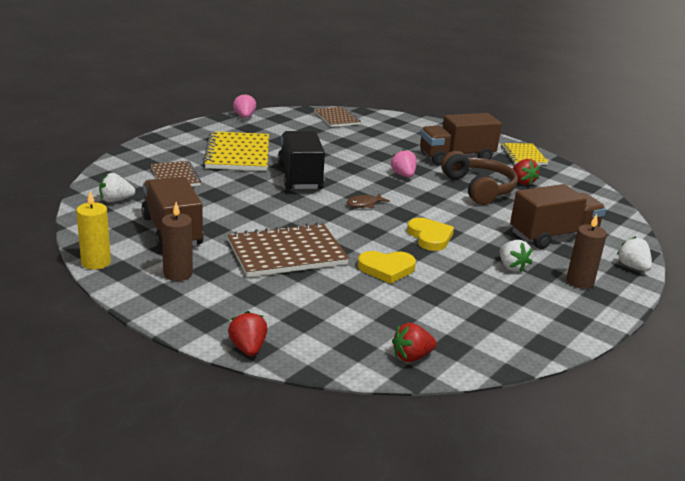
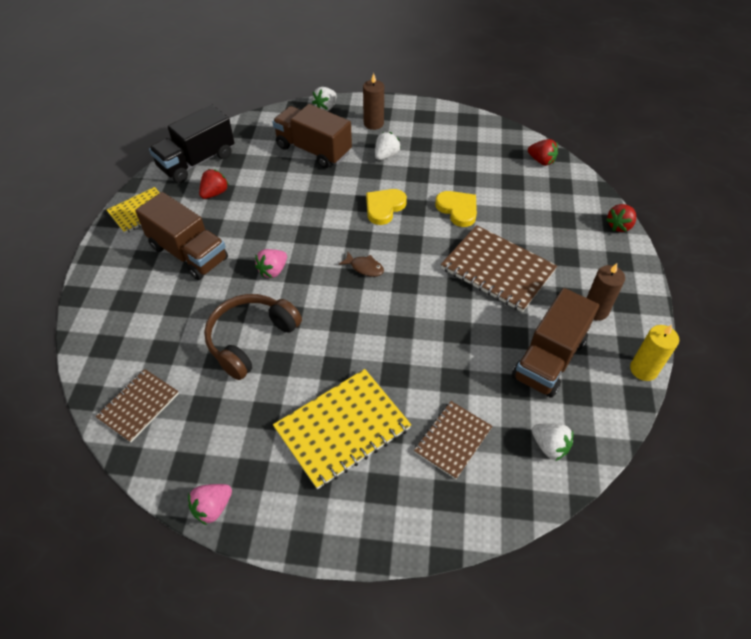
camera: 120 degrees left, 25 degrees up
black truck [278,131,325,190] -> black truck moved to [149,104,234,183]
brown headphones [441,151,518,205] -> brown headphones moved to [204,294,302,380]

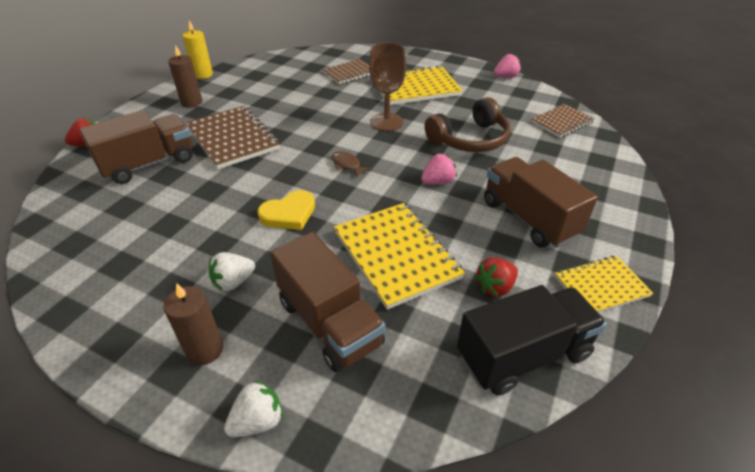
camera: 160 degrees left, 10 degrees down
yellow heart [435,191,477,227] -> none
brown truck [512,288,599,398] -> brown truck moved to [79,110,193,184]
red strawberry [528,139,558,166] -> none
white strawberry [532,423,574,461] -> none
none -> yellow notebook [334,203,465,310]
none -> brown goblet [369,43,406,131]

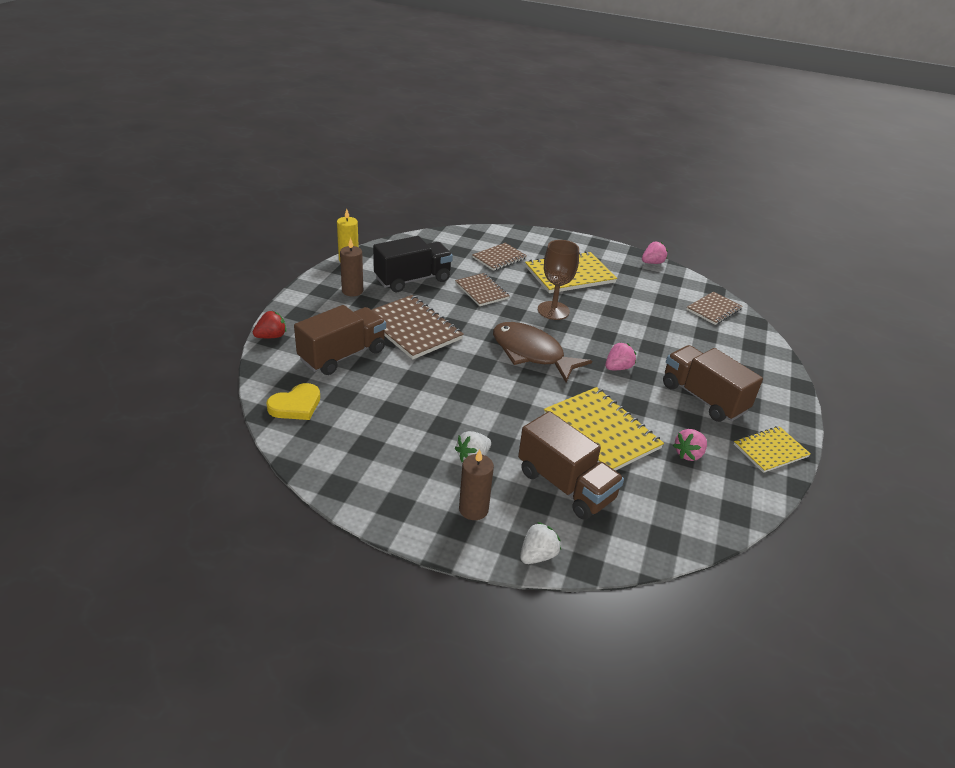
camera: 10 degrees left, 5 degrees down
yellow heart [257,190,315,230] -> yellow heart moved to [267,383,320,420]
brown fish [332,151,372,177] -> brown fish [493,322,592,382], size x2.43
brown headphones [425,97,511,152] -> none
black truck [457,285,607,395] -> black truck moved to [373,236,453,292]
red strawberry [475,257,518,297] -> pink strawberry [673,429,707,461]
none -> brown notebook [455,273,509,306]

